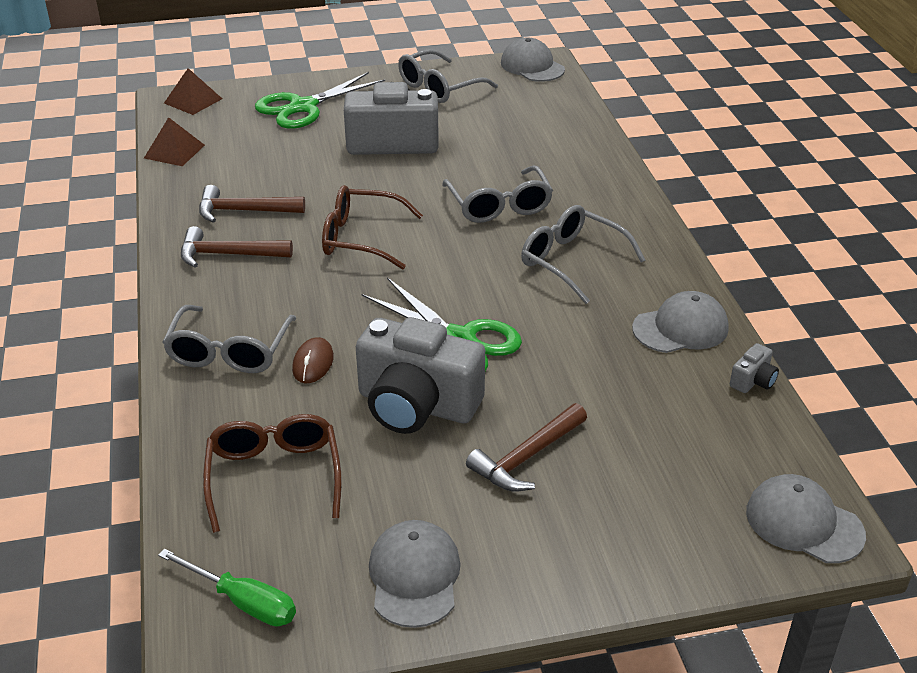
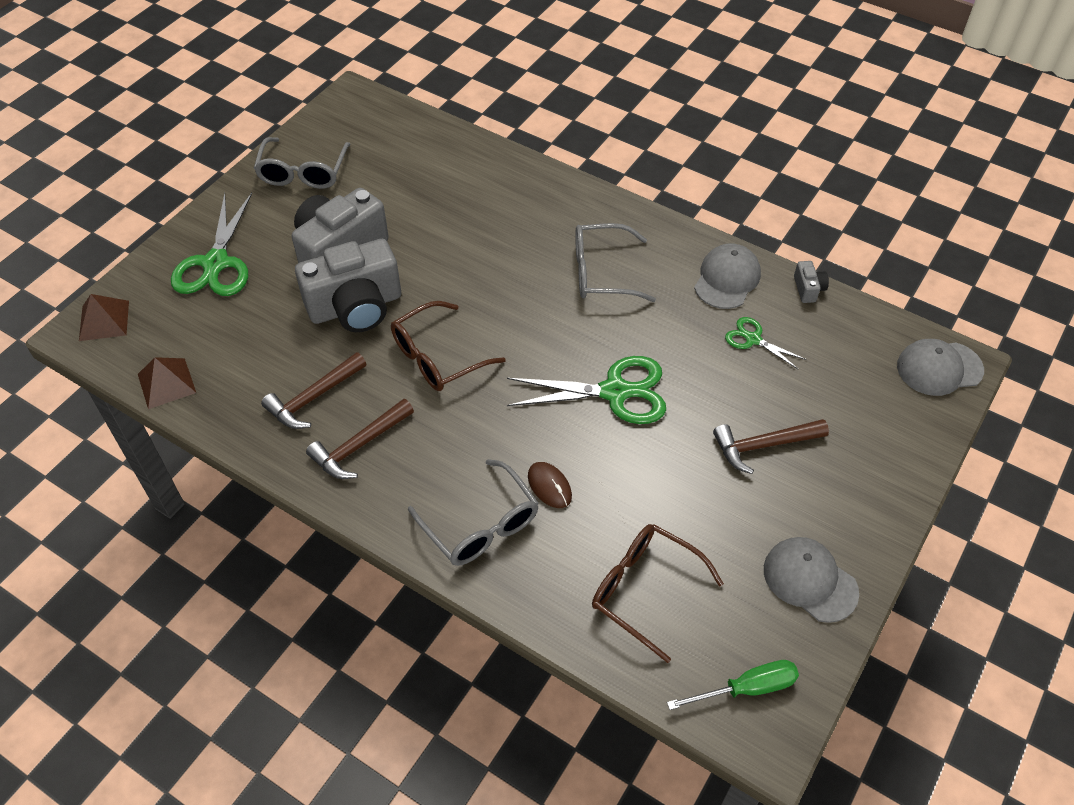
camera: 45 degrees left, 15 degrees up
grey camera [356,317,485,434] -> grey camera moved to [295,239,401,332]
grey glasses [442,165,553,223] -> none
brown hammer [466,403,587,492] -> brown hammer turned 75 degrees clockwise [713,419,829,474]
grey cap [501,38,565,82] -> none
none -> green scissors [725,317,807,370]

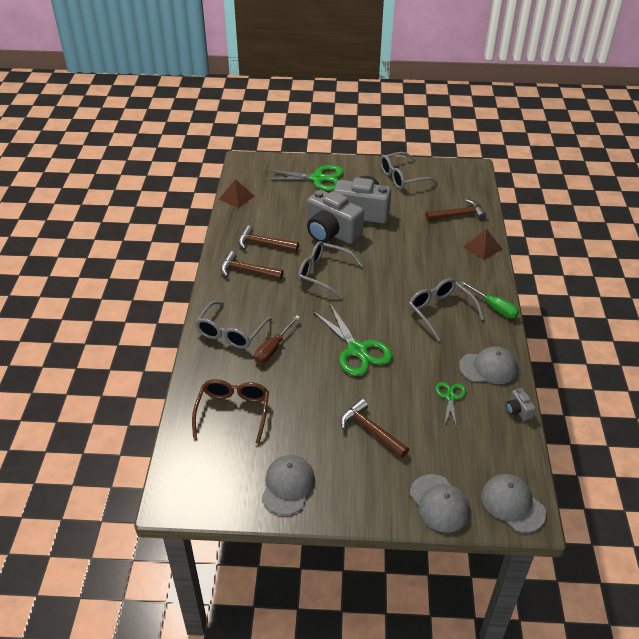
camera: 60 degrees right, 10 degrees down
brown pyramid [79,294,129,341] -> brown pyramid moved to [463,229,502,260]
green scissors [171,193,252,296] -> green scissors turned 150 degrees counterclockwise [262,165,344,191]
brown glasses [391,301,506,391] -> grey glasses [298,241,363,299]
brown mouse [528,462,572,508] -> brown screwdriver [254,315,300,363]
green screwdriver [667,660,799,710] -> green screwdriver moved to [459,281,519,318]
grey camera [794,261,829,303] -> grey camera turned 105 degrees clockwise [506,388,536,421]
none -> grey cap [410,474,470,533]
none -> brown hammer [426,199,487,220]

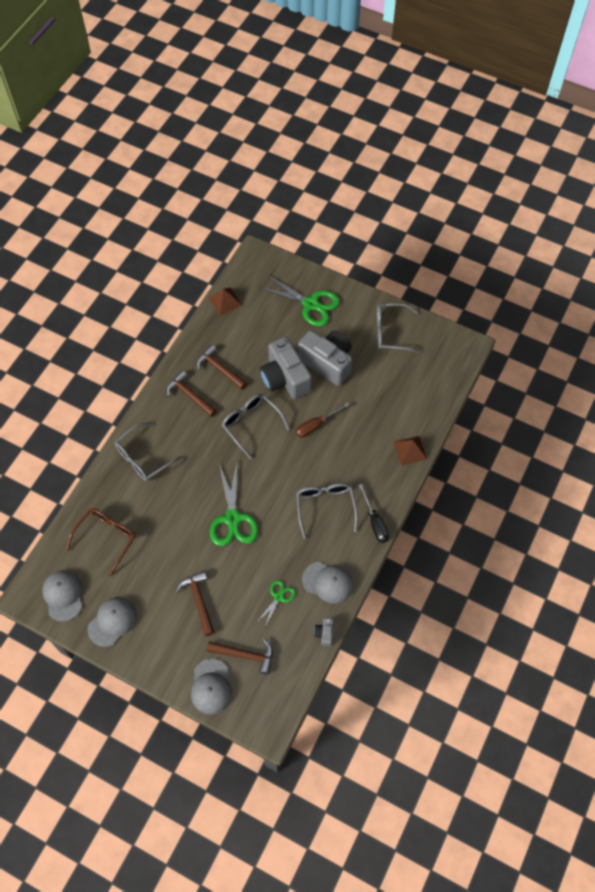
camera: 25 degrees right, 20 degrees up
brown screwdriver [254,315,300,363] -> brown screwdriver moved to [295,402,349,438]
brown hammer [426,199,487,220] -> brown hammer moved to [207,638,273,675]
green screwdriver [459,281,519,318] -> black screwdriver [358,484,389,543]
grey cap [481,474,546,533] -> grey cap moved to [42,570,82,622]

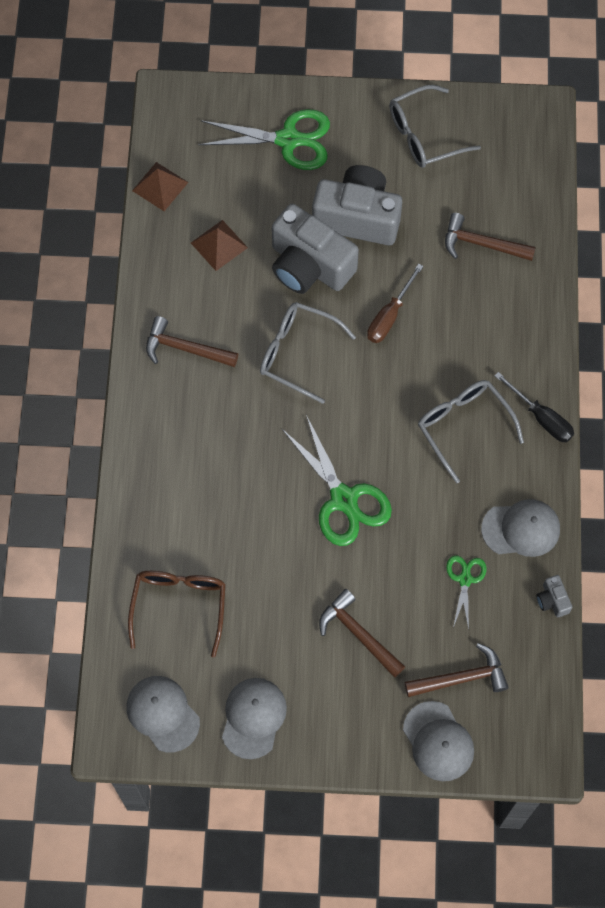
camera: 25 degrees left, 5 degrees up
grey glasses [114,423,183,481] -> none
brown hammer [196,344,247,390] -> brown hammer moved to [445,213,536,261]
brown pyramid [394,436,427,466] -> brown pyramid moved to [191,220,248,271]

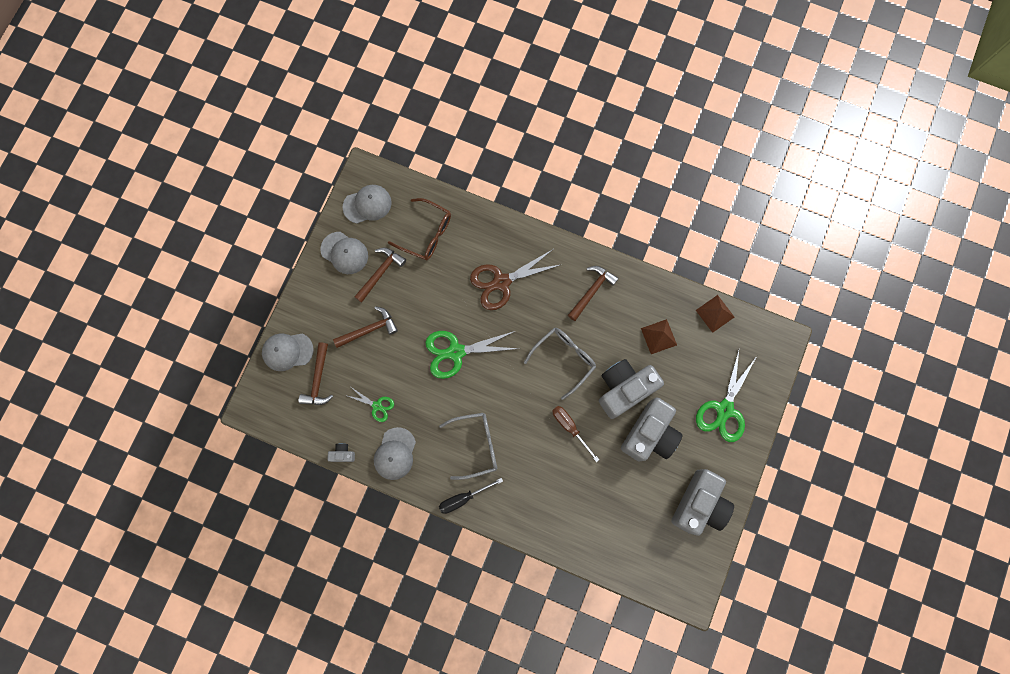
camera: 110 degrees right, 10 degrees up
grey glasses [390,85,481,168] -> grey camera [672,469,734,536]
brown hammer [445,213,536,261] -> brown hammer moved to [354,247,406,303]
none -> brown scissors [470,249,562,310]

